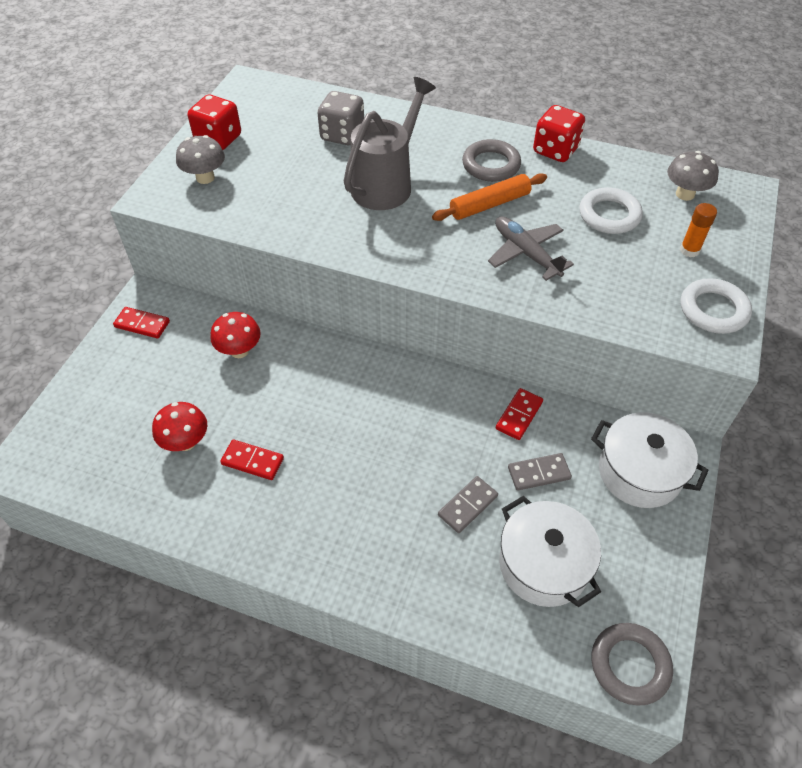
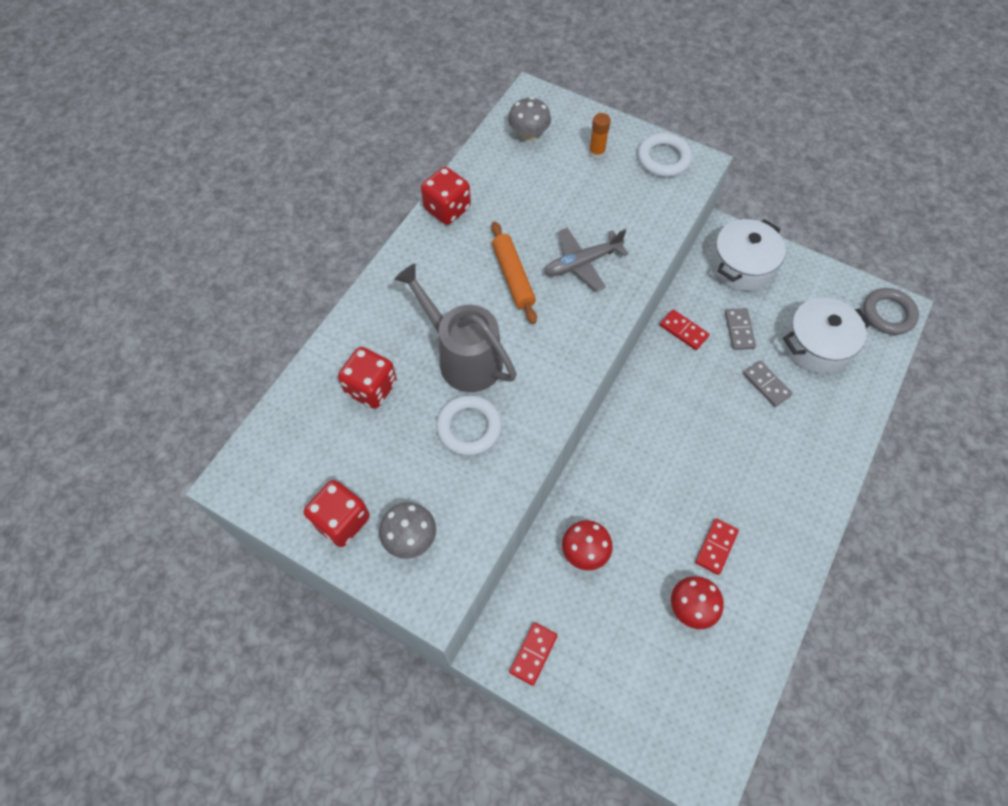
camera: 80 degrees left, 10 degrees up
grey dice [317,91,364,145] -> red dice [338,347,397,409]
grey ring [462,139,521,182] -> none
white ring [579,187,643,234] -> white ring moved to [436,395,502,456]

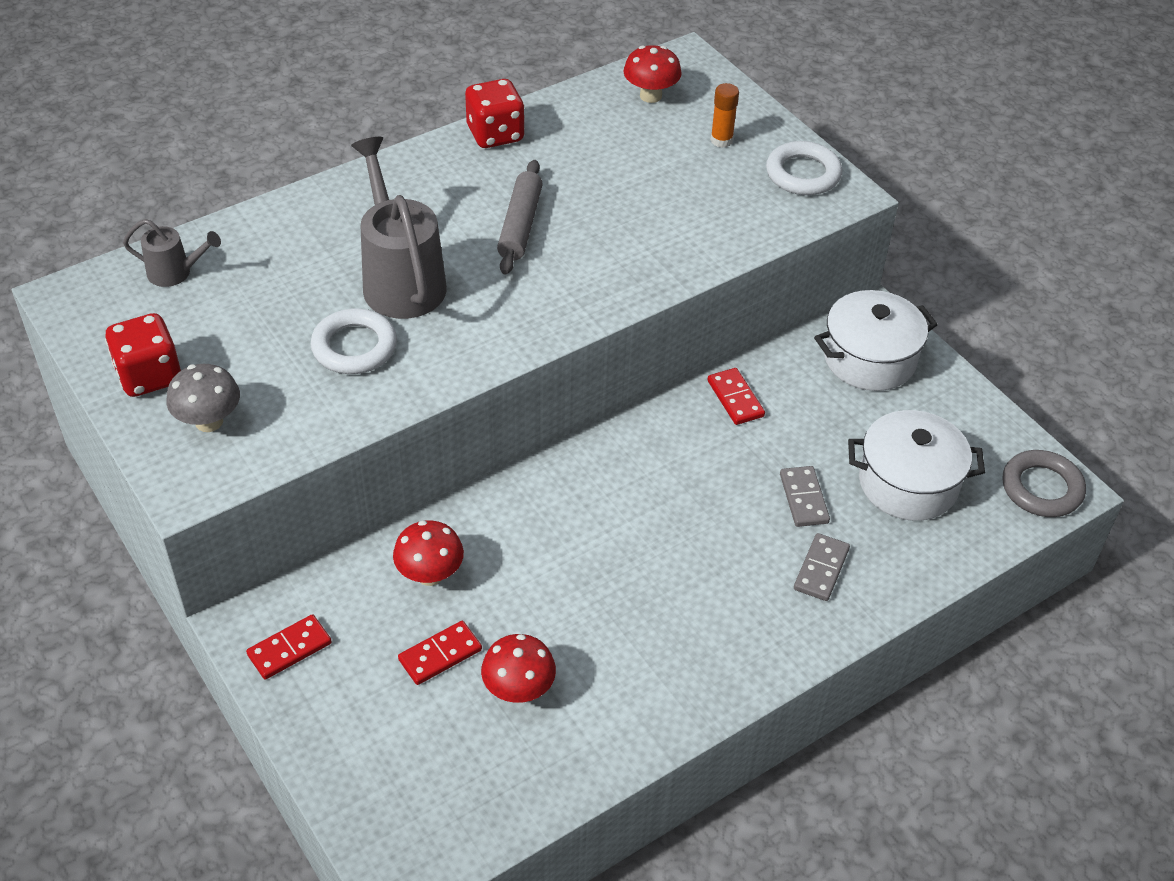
camera: 25 degrees right, 15 degrees down
red dice [338,347,397,409] -> none
orange rolling pin [491,222,537,324] -> grey rolling pin [497,160,543,275]
grey mushroom [508,97,551,142] -> red mushroom [623,45,682,103]
grey plane [544,227,629,291] -> none
red domino [695,518,739,575] -> red domino moved to [398,621,482,685]
grey domino [725,308,756,350] -> grey domino moved to [794,533,850,601]
none -> grey watering can [123,219,221,287]

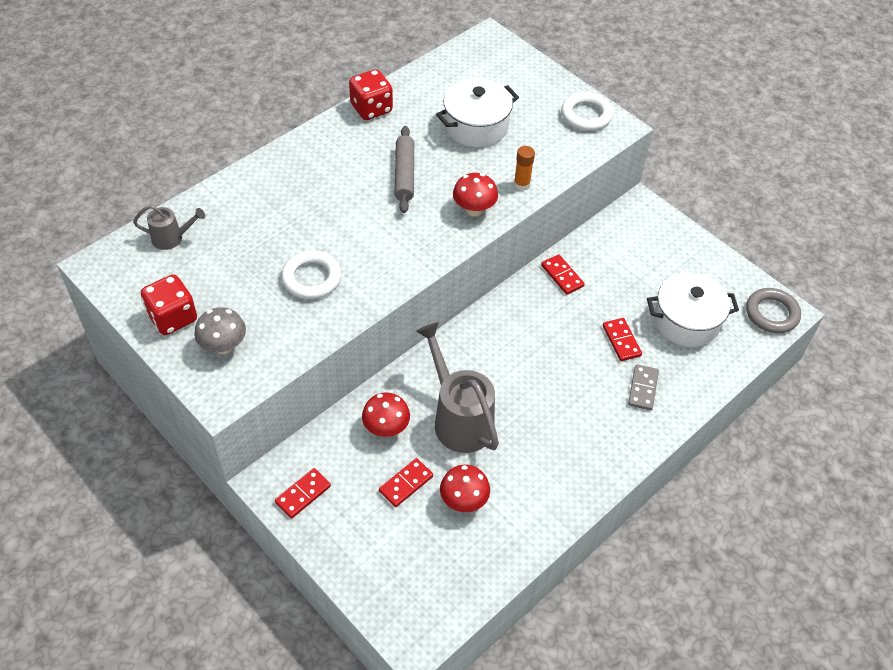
camera: 10 degrees left, 5 degrees up
grey watering can [351,137,447,319] -> grey watering can moved to [416,322,499,453]
red mushroom [623,45,682,103] -> red mushroom moved to [453,173,498,216]
orange glue stick [711,83,739,148] -> orange glue stick moved to [514,146,535,191]
grey domino [780,466,830,527] -> red domino [603,318,642,361]
white pot [814,290,938,391] -> white pot moved to [436,78,519,147]

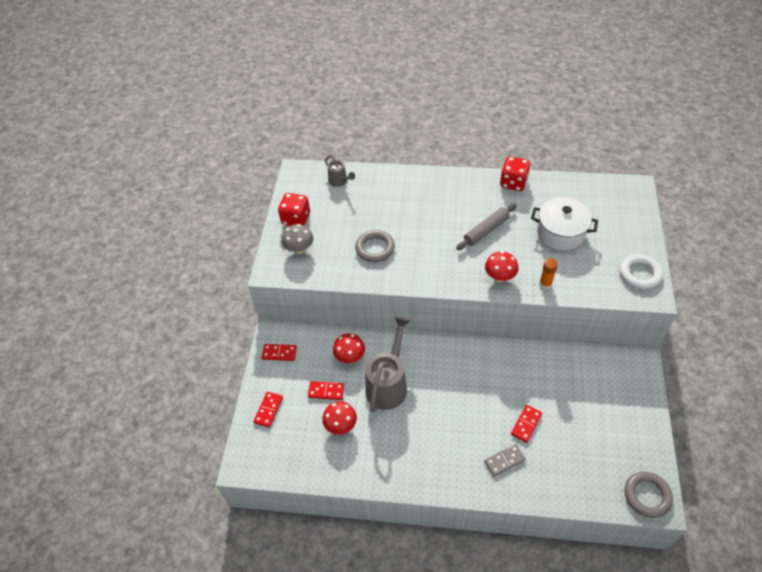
camera: 55 degrees right, 0 degrees up
white ring [281,250,341,299] -> grey ring [355,230,395,262]
red domino [541,254,584,295] -> red domino moved to [253,392,283,428]
white pot [647,273,739,347] -> none

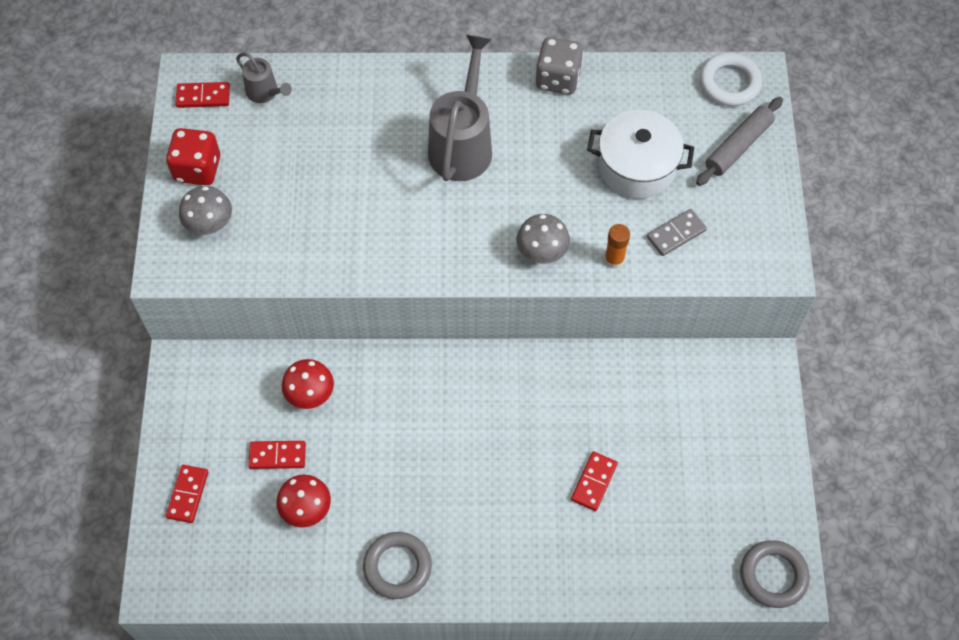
camera: 10 degrees left, 10 degrees up
red domino [262,344,297,361] -> red domino moved to [175,82,230,108]
grey ring [355,230,395,262] -> grey ring moved to [363,532,432,599]
grey watering can [365,316,411,413] -> grey watering can moved to [428,35,492,181]
grey rolling pin [456,204,517,250] -> grey rolling pin moved to [696,97,783,186]
grey domino [484,444,526,477] -> grey domino moved to [647,209,707,256]
red mushroom [485,251,518,282] -> grey mushroom [517,214,570,264]
red dice [500,156,531,191] -> grey dice [536,37,584,95]
white ring [620,254,663,289] -> white ring moved to [700,53,762,106]

